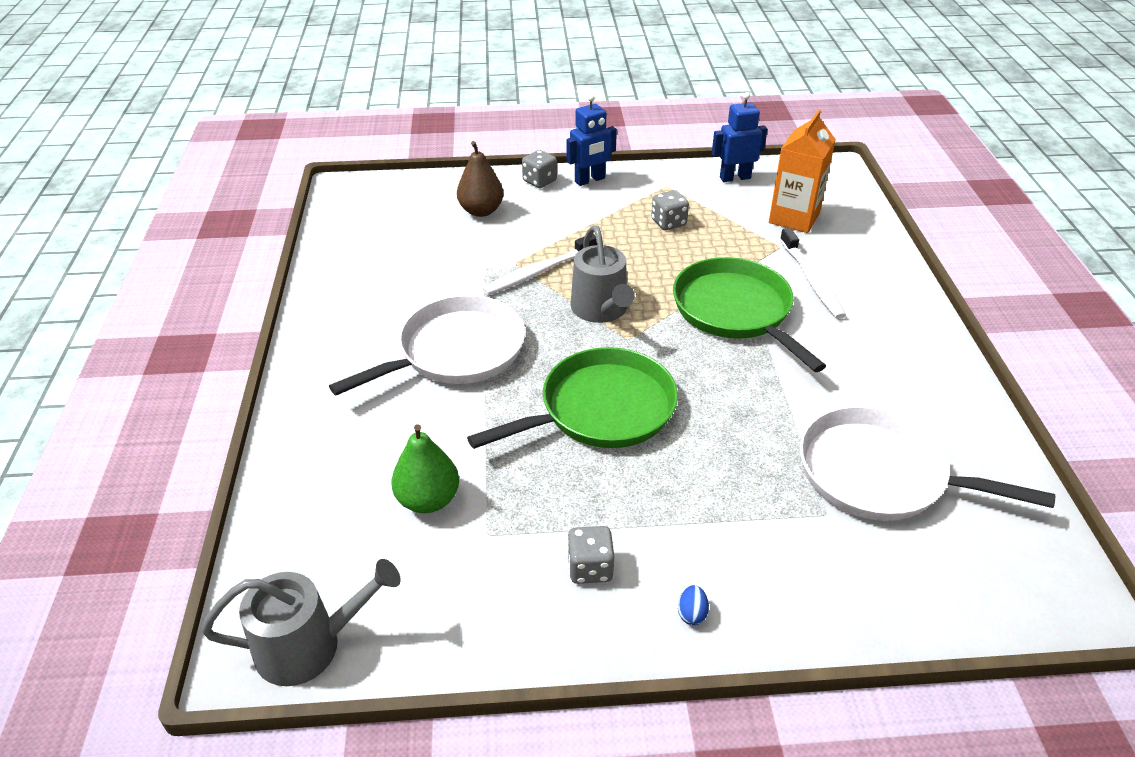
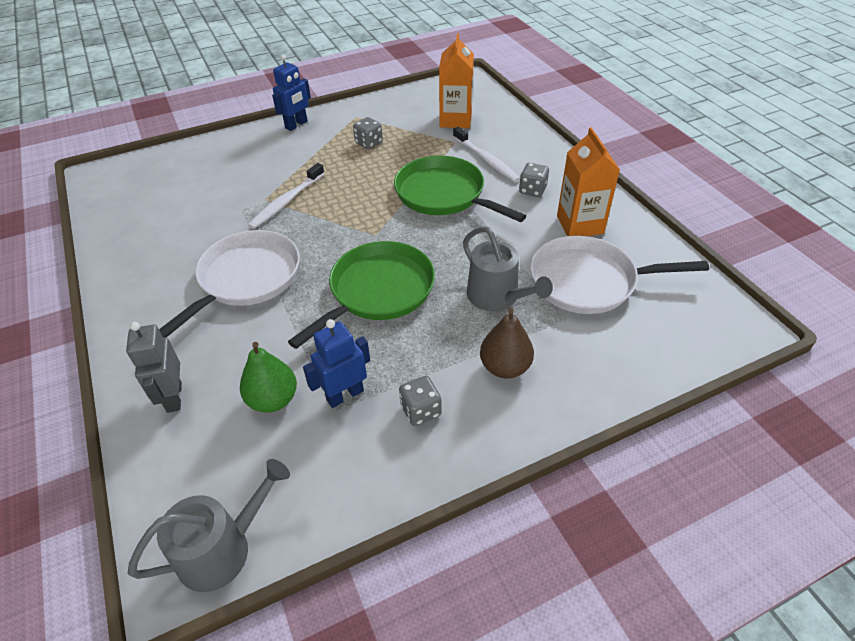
camera: 20 degrees left, 5 degrees up
brown pear [457,141,504,217] -> brown pear moved to [480,308,534,378]
grey dice [522,150,557,188] -> grey dice moved to [519,163,549,197]
grey watering can [570,225,635,323] -> grey watering can moved to [463,227,553,311]
blue egg [678,585,709,625] -> none
blue robot [712,92,767,182] -> blue robot moved to [303,319,370,408]
none -> grey robot [126,322,182,413]
none -> orange carton [557,127,620,236]

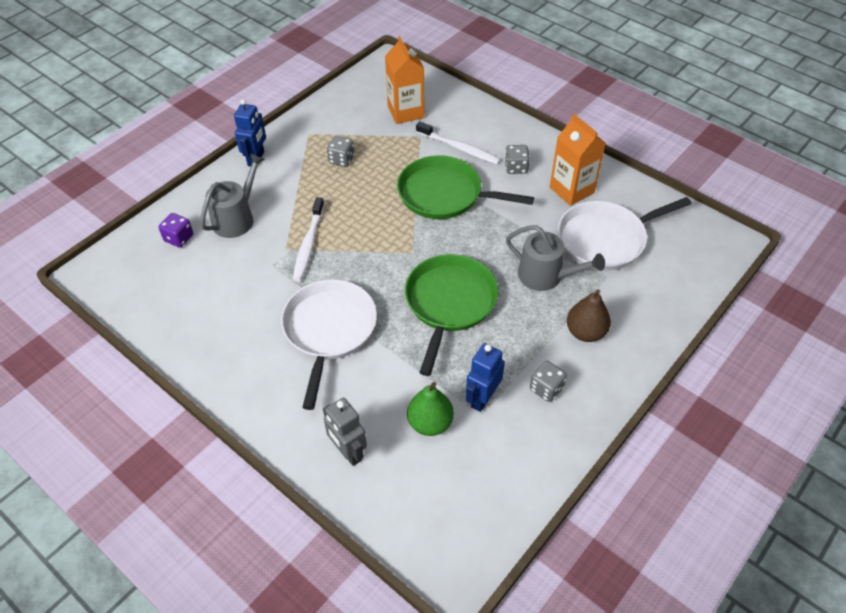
camera: 25 degrees left, 5 degrees up
grey watering can [128,459,290,592] -> grey watering can moved to [200,153,265,238]
none -> purple dice [158,213,193,247]

